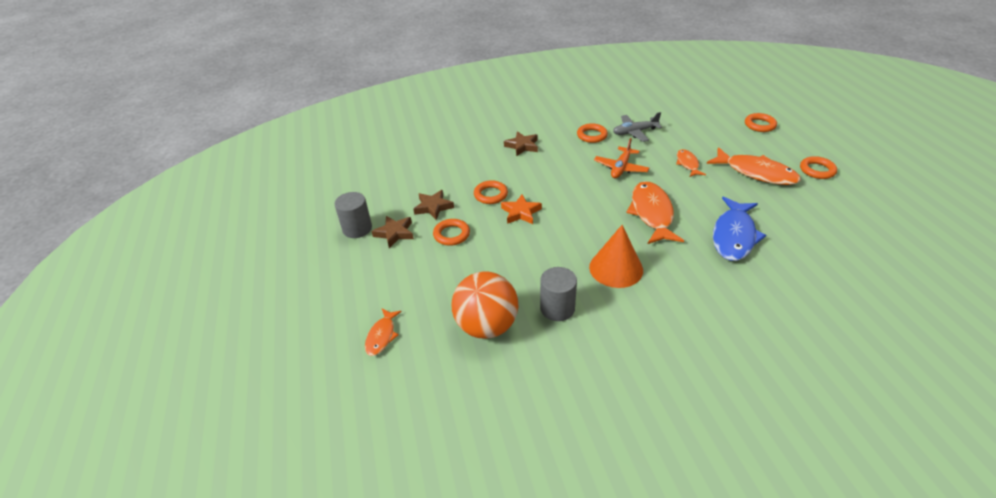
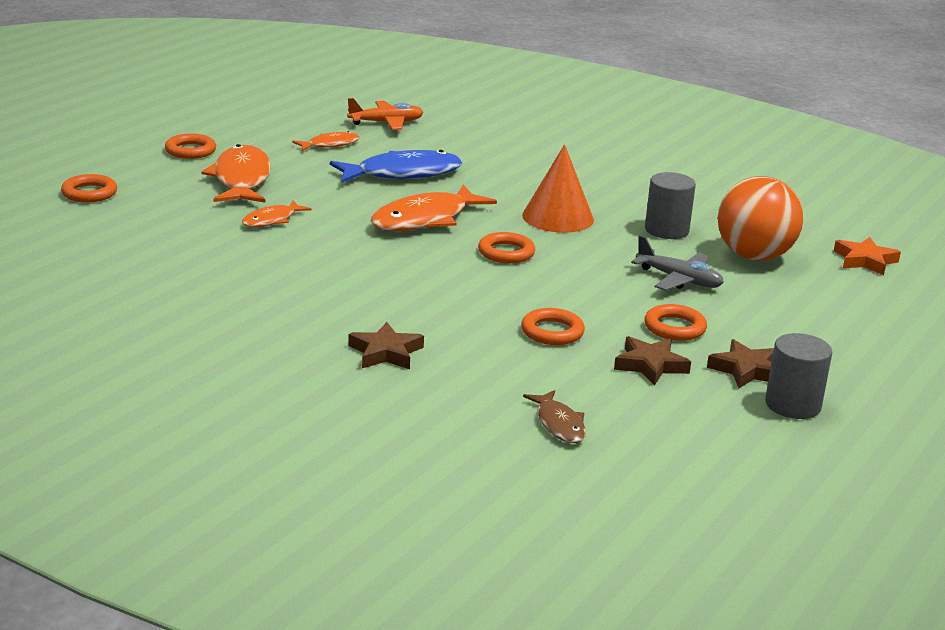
camera: 135 degrees left, 15 degrees down
orange fish [365,309,402,356] -> orange fish moved to [292,131,360,151]
orange star [501,195,542,224] -> orange star moved to [834,237,901,276]
orange ring [577,123,608,143] -> orange ring moved to [478,232,535,264]
orange plane [594,138,649,178] -> orange plane moved to [347,98,424,130]
grey plane [613,112,662,142] -> grey plane moved to [631,235,724,291]
none -> brown fish [523,390,586,443]

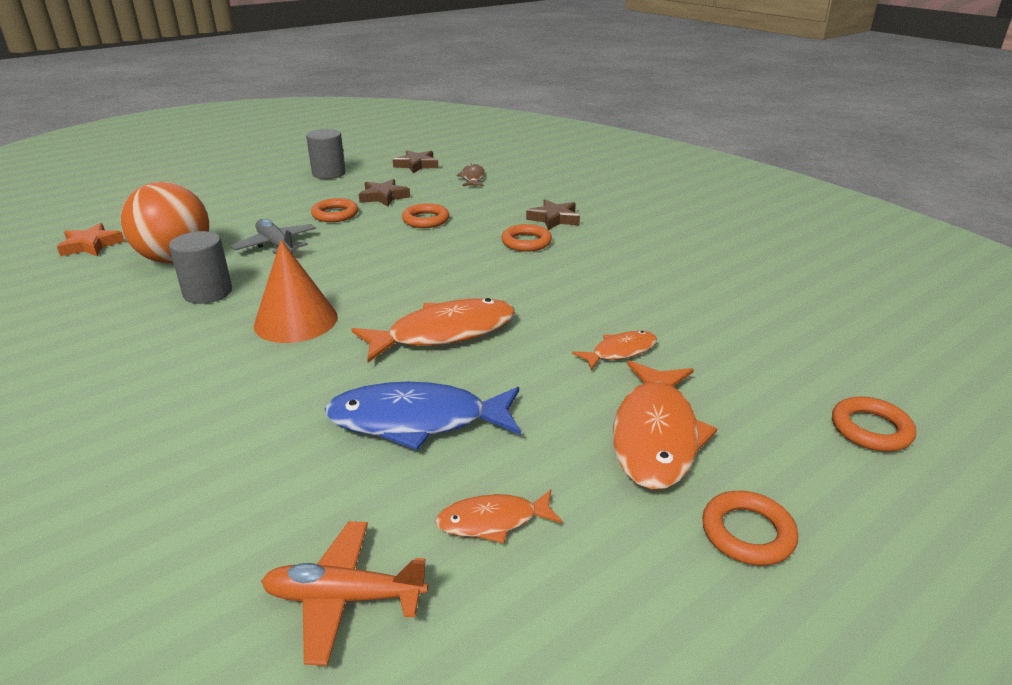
camera: 160 degrees left, 5 degrees up
orange ring [478,232,535,264] -> orange ring moved to [501,224,552,252]
brown star [707,339,774,388] -> brown star moved to [393,150,438,173]

